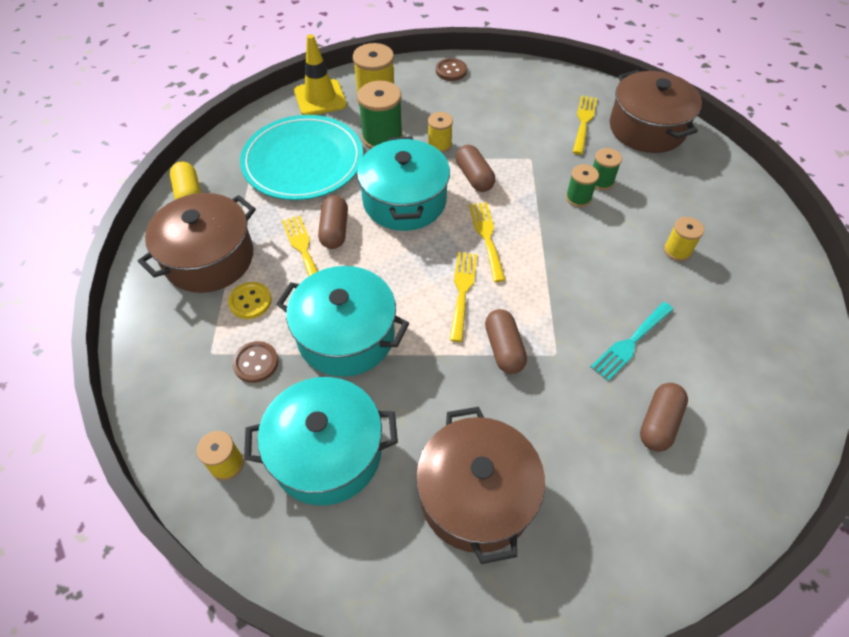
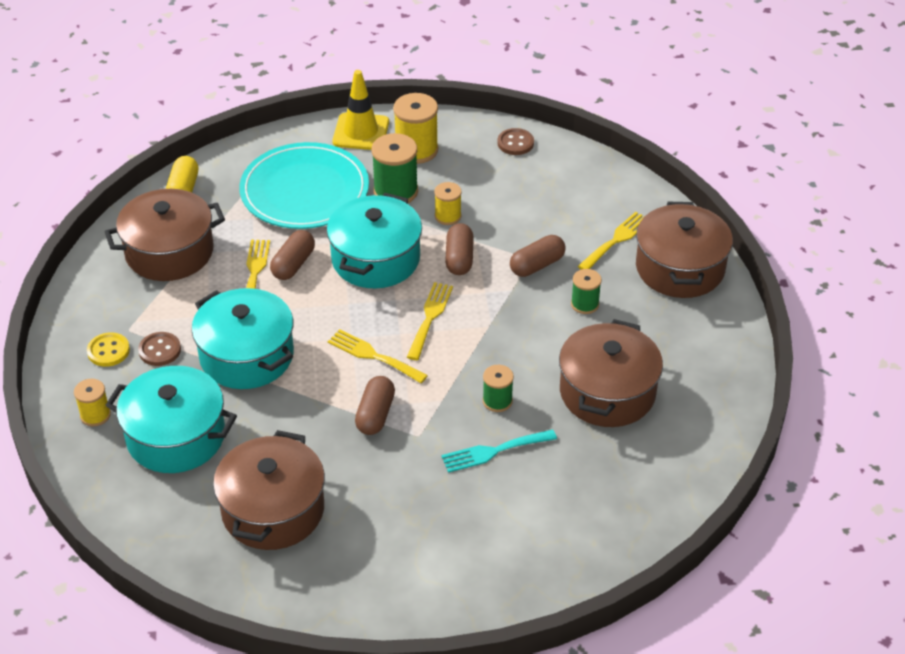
camera: 25 degrees right, 10 degrees down
yellow button [228,282,272,319] -> yellow button moved to [87,332,130,367]
yellow fork [450,252,477,342] -> yellow fork turned 90 degrees counterclockwise [328,329,428,383]
green spool [566,164,599,207] -> green spool moved to [483,365,514,412]
brown capsule [640,383,688,452] -> brown capsule moved to [510,235,566,277]
yellow spool [664,217,704,261] -> brown pot [559,319,663,427]

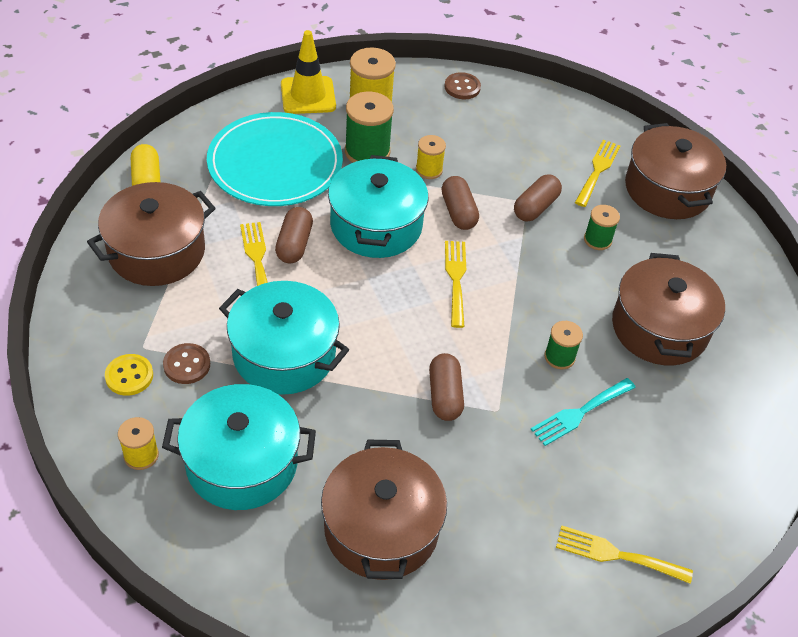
camera: 20 degrees left, 5 degrees up
yellow fork [328,329,428,383] -> yellow fork moved to [556,525,693,584]

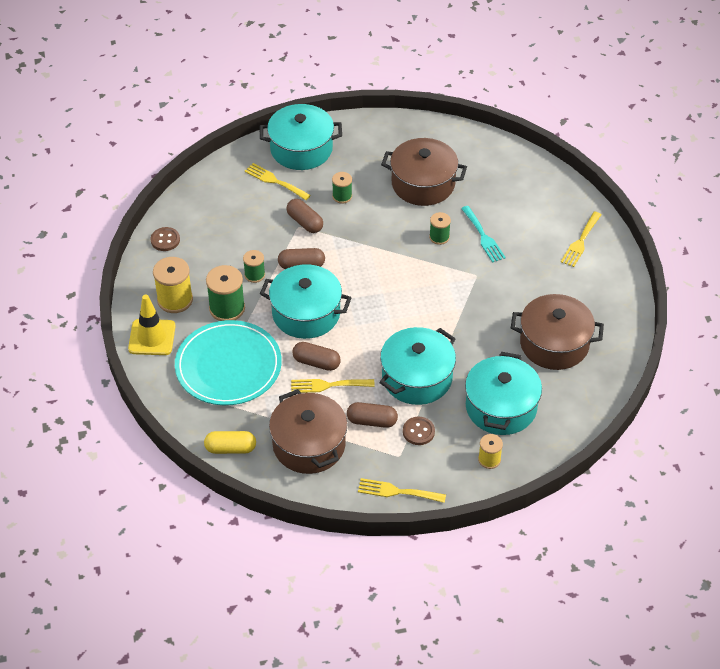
camera: 75 degrees left, 0 degrees up
yellow button [105,354,153,396] -> none
yellow spool [416,135,446,179] -> green spool [243,250,265,283]
brown capsule [429,353,464,421] -> brown capsule moved to [347,402,398,428]
yellow fork [445,241,466,328] -> yellow fork moved to [358,478,446,503]
brown pot [625,123,726,219] -> turquoise pot [260,104,342,170]

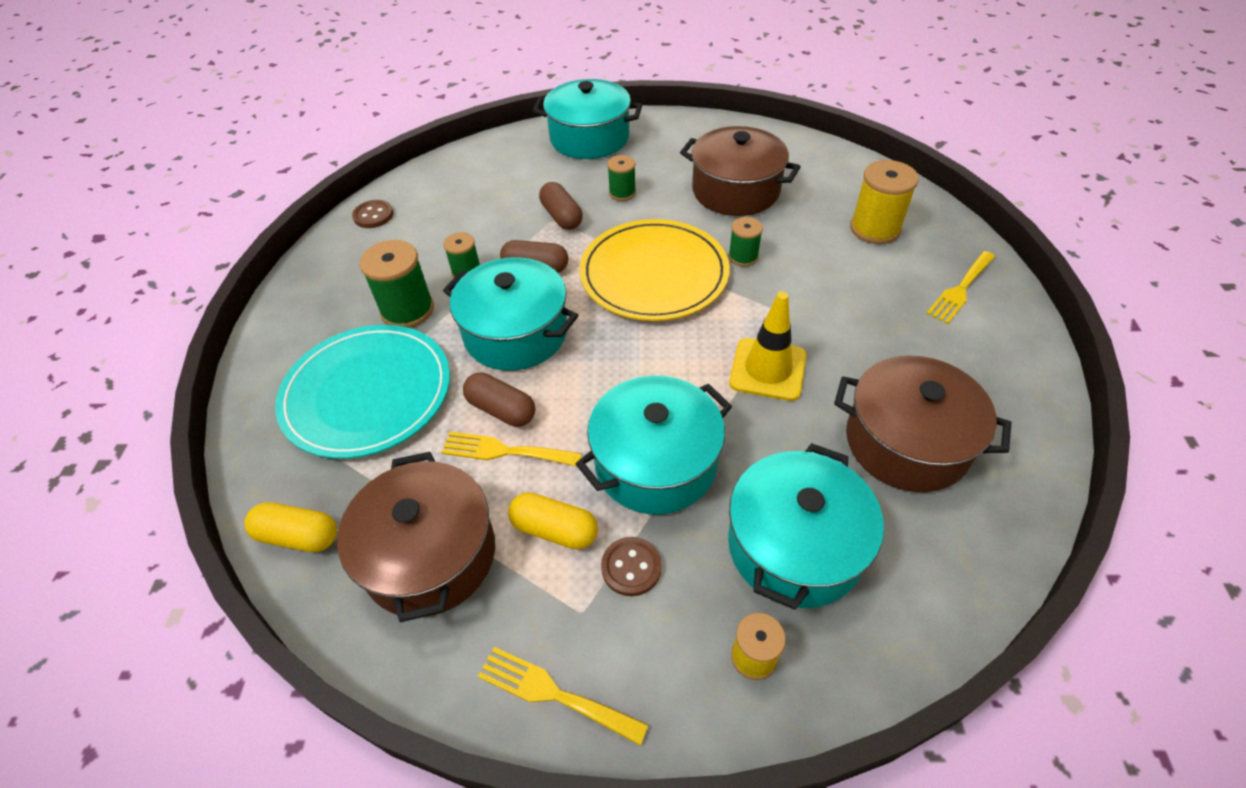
camera: 15 degrees right, 0 degrees up
yellow traffic cone [128,295,176,355] -> yellow traffic cone moved to [729,292,806,401]
yellow spool [153,257,193,313] -> yellow spool moved to [850,160,919,244]
yellow fork [245,163,311,200] -> none
brown capsule [347,402,398,428] -> yellow capsule [508,492,598,549]
turquoise fork [461,206,506,262] -> none
none -> yellow plate [580,219,730,321]

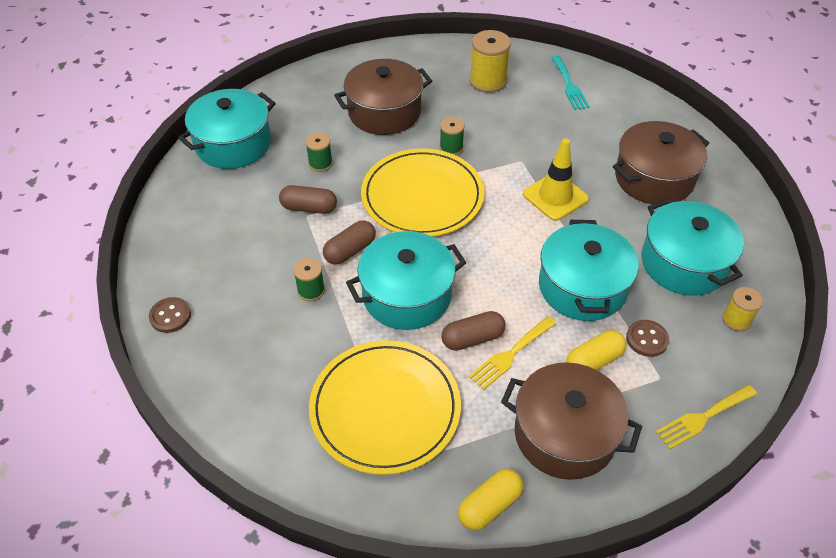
camera: 55 degrees left, 0 degrees up
turquoise plate [275,325,450,459] -> yellow plate [309,340,461,475]
green spool [360,240,434,328] -> none
yellow fork [926,251,995,324] -> turquoise fork [551,55,590,110]

